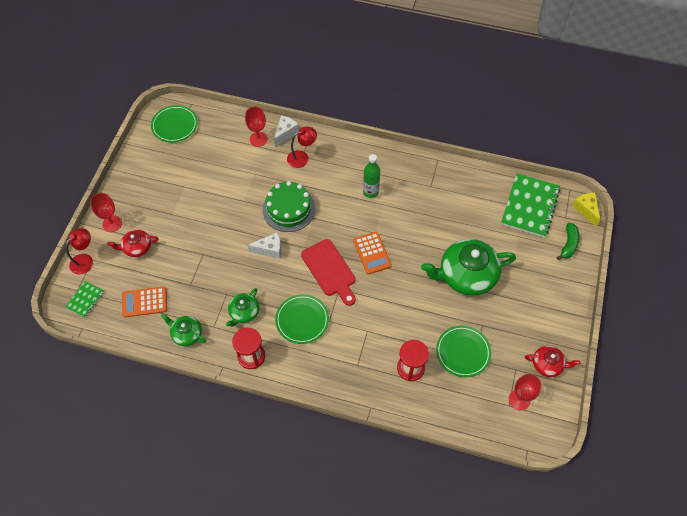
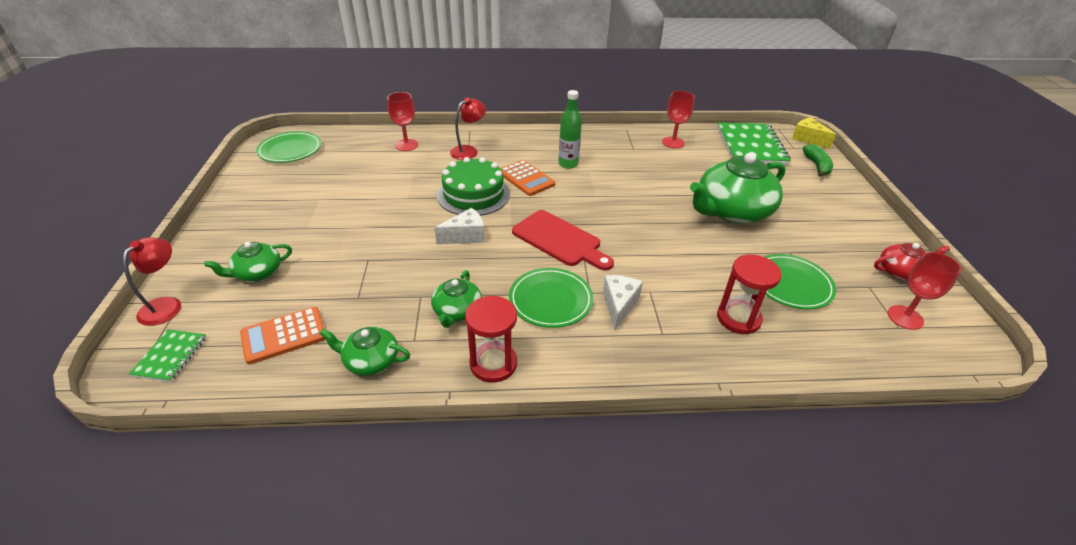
camera: 20 degrees left, 20 degrees down
red goblet [90,193,122,232] -> red goblet moved to [662,91,695,148]
red teapot [107,230,159,257] -> green teapot [204,242,292,282]
white cheese [274,115,299,147] -> white cheese moved to [603,275,643,330]
orange calculator [353,232,392,275] -> orange calculator moved to [501,160,555,196]

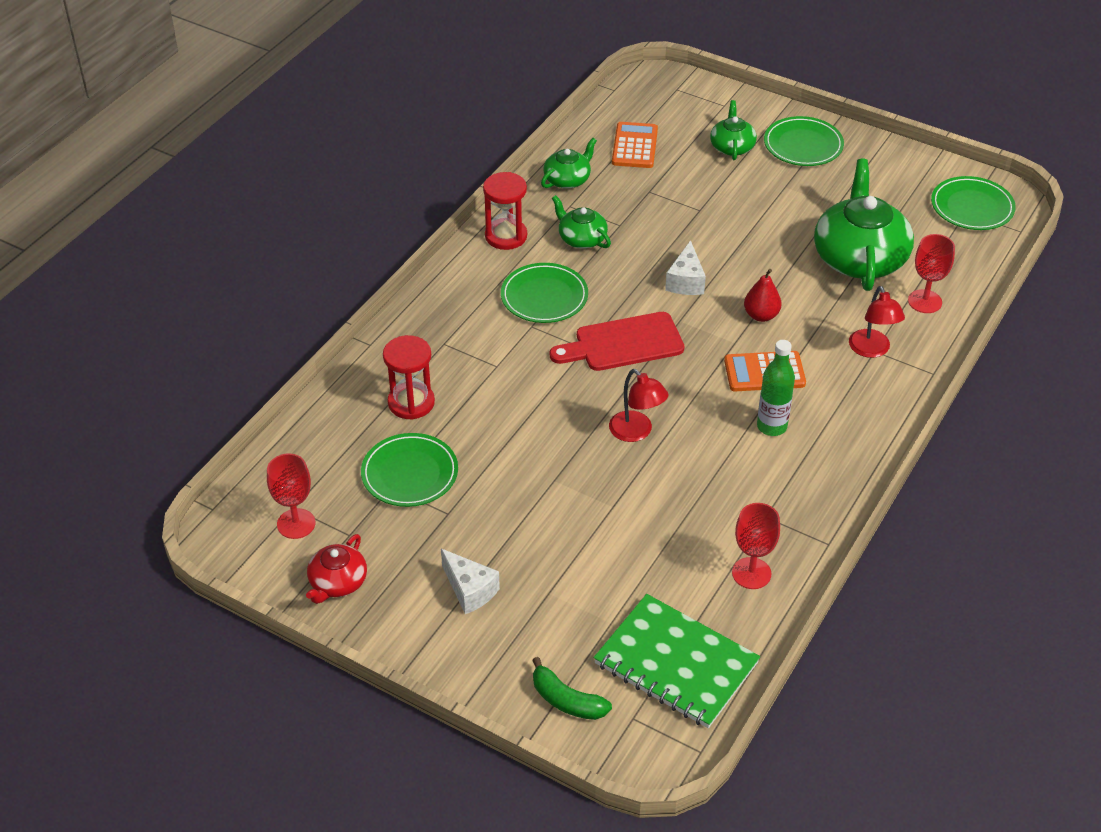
camera: 125 degrees right, 5 degrees up
red lamp [123,237,181,326] -> red lamp moved to [609,369,669,442]
green notebook [129,329,206,382] -> none
green cake [437,157,510,216] -> red pear [744,269,782,322]
white cheese [603,275,643,330] -> white cheese moved to [441,549,500,614]
green teapot [690,153,786,223] -> green teapot moved to [814,159,914,291]
yellow cheese [792,117,836,149] -> none
none -> green plate [764,116,844,166]

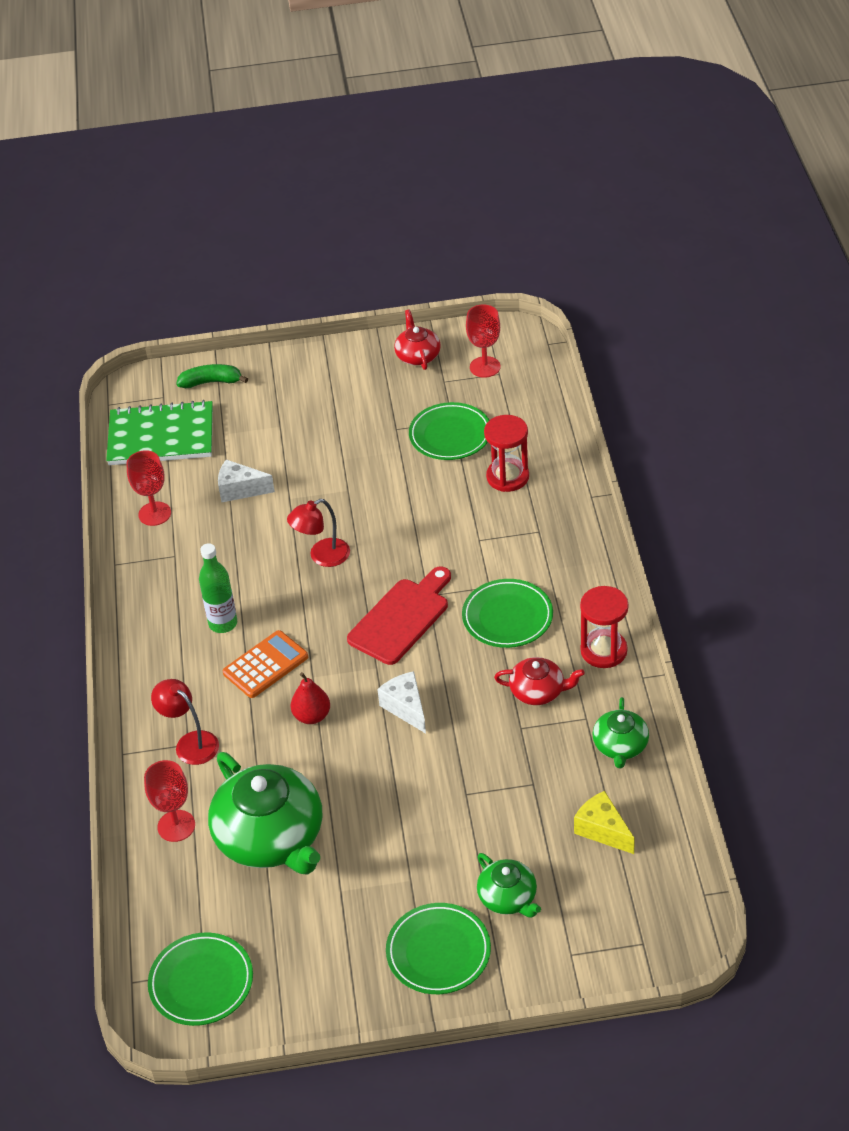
camera: 145 degrees right, 0 degrees up
white cheese [441,549,500,614] -> white cheese moved to [218,459,275,502]
green teapot [552,195,611,249] -> red teapot [494,657,585,705]
red lamp [609,369,669,442] -> red lamp turned 45 degrees counterclockwise [287,499,350,567]
orange calculator [612,122,658,168] -> yellow cheese [574,791,635,854]

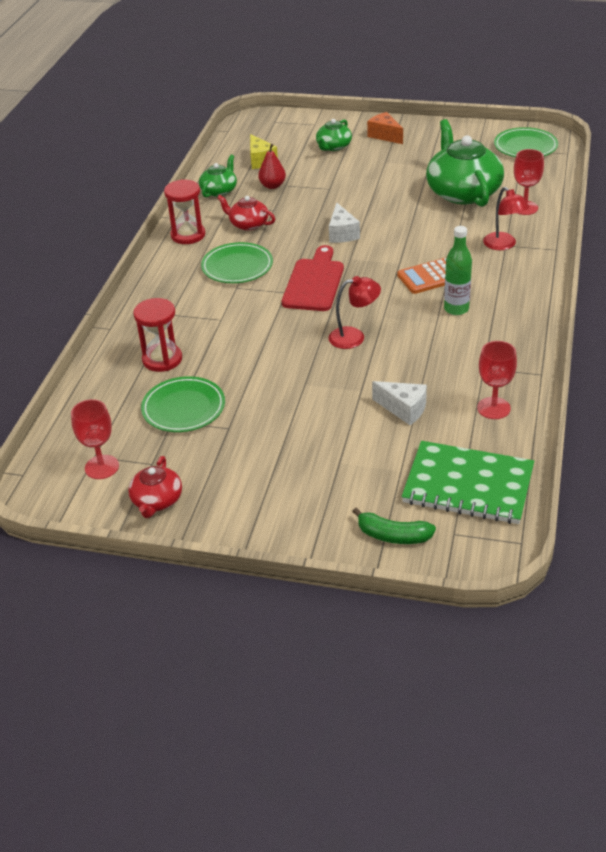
camera: 160 degrees left, 5 degrees down
red pear [291,672,330,724] -> red pear moved to [258,144,286,189]
red cutting board [347,567,451,665] -> red cutting board turned 135 degrees clockwise [282,245,344,311]
green plate [386,903,491,994] -> orange cheese [367,112,403,144]
green teapot [477,853,541,918] -> green teapot turned 135 degrees counterclockwise [316,119,352,151]

